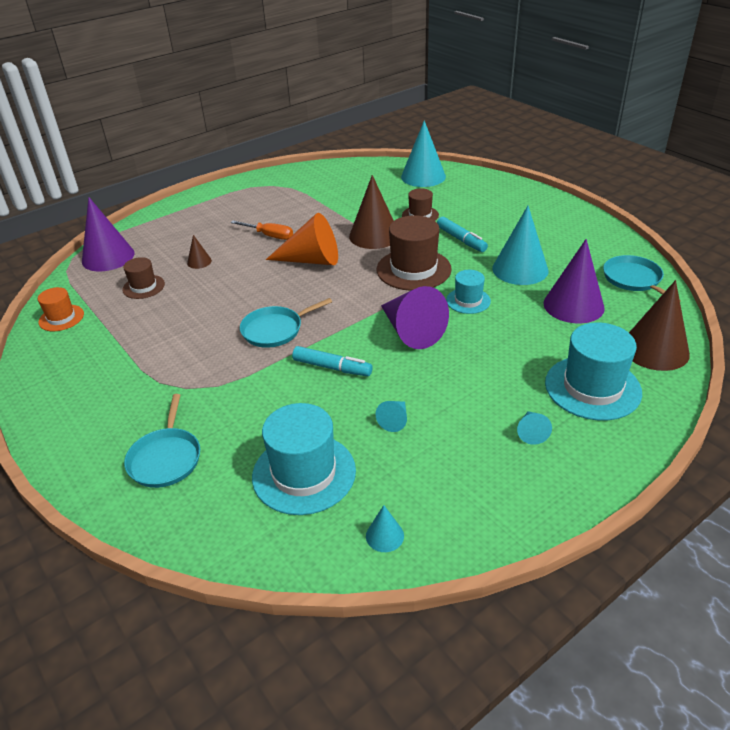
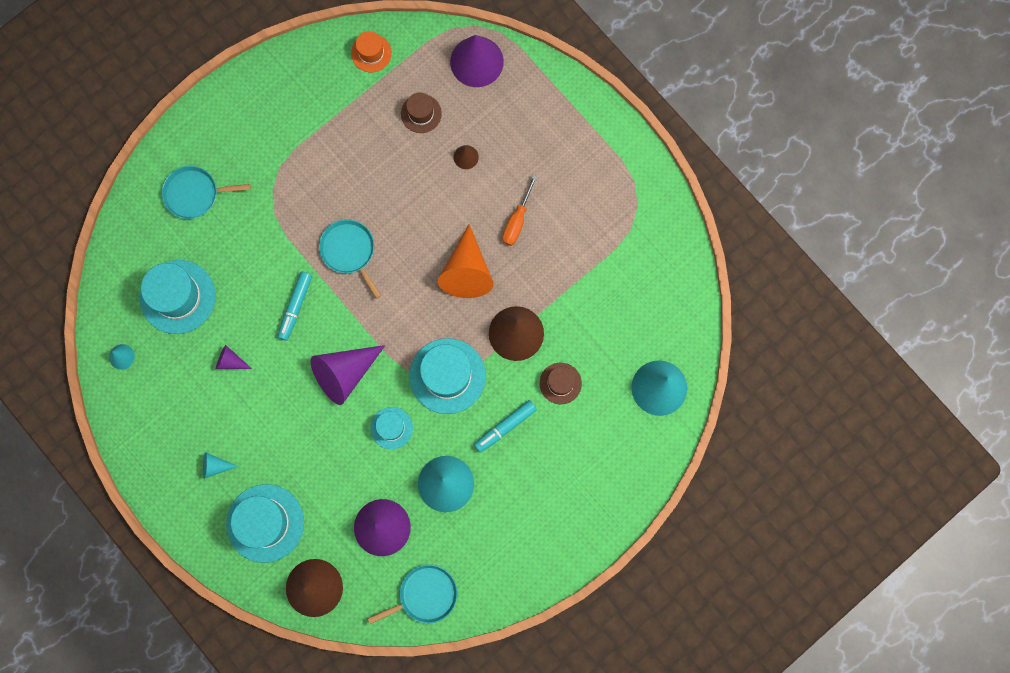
camera: 85 degrees right, 40 degrees up
turquoise cone [375,401,407,432] -> purple cone [216,345,252,369]
brown hat [377,215,452,291] -> turquoise hat [409,338,486,414]

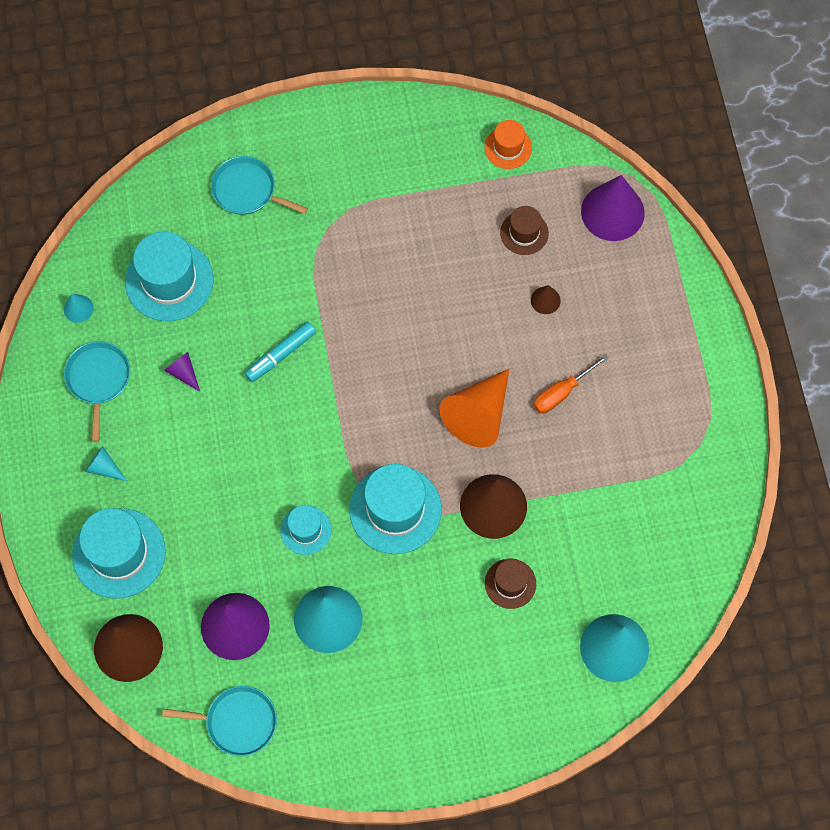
camera: 30 degrees right, 10 degrees down
purple cone [310,345,386,405] -> none
turquoise pan [319,219,381,299] -> turquoise pan moved to [64,341,130,442]
turquoise marker [474,400,537,453] -> none

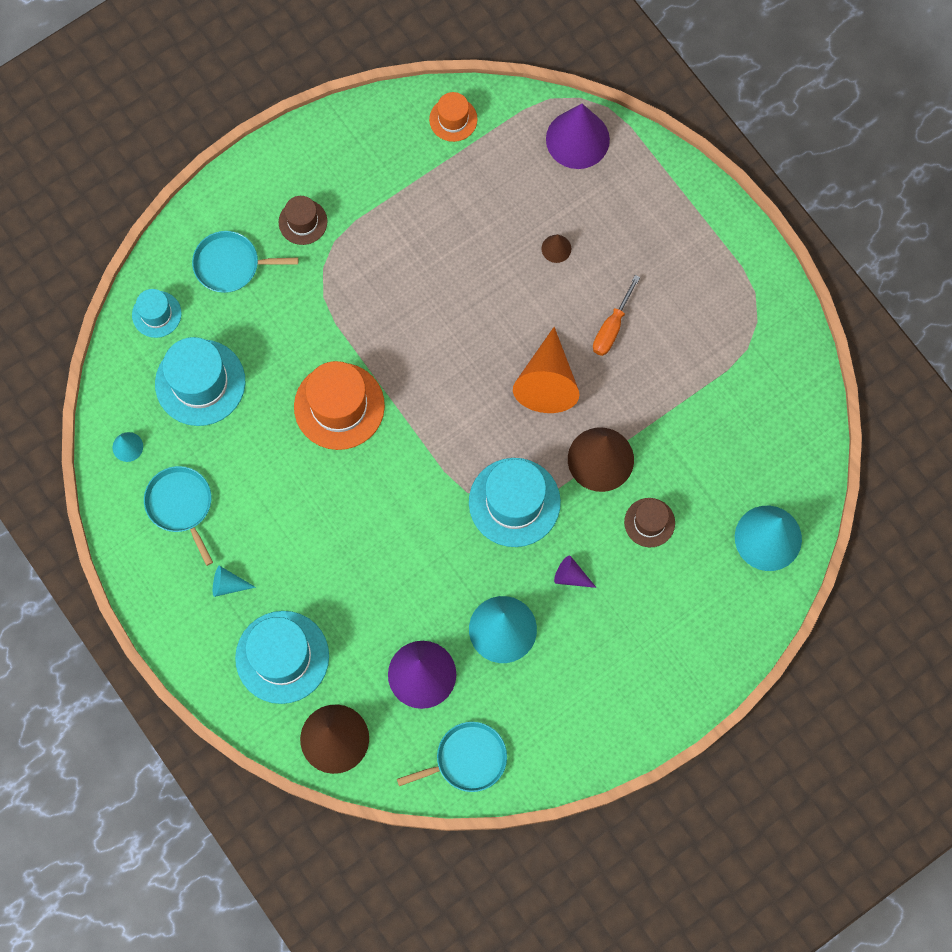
camera: 25 degrees left, 5 degrees up
purple cone [164,352,200,392] -> purple cone moved to [554,555,597,588]
turquoise marker [244,321,316,382] -> orange hat [294,361,385,450]
turquoise hat [280,505,331,555] -> turquoise hat moved to [132,289,182,338]
brown hat [500,206,549,255] -> brown hat moved to [279,196,327,245]

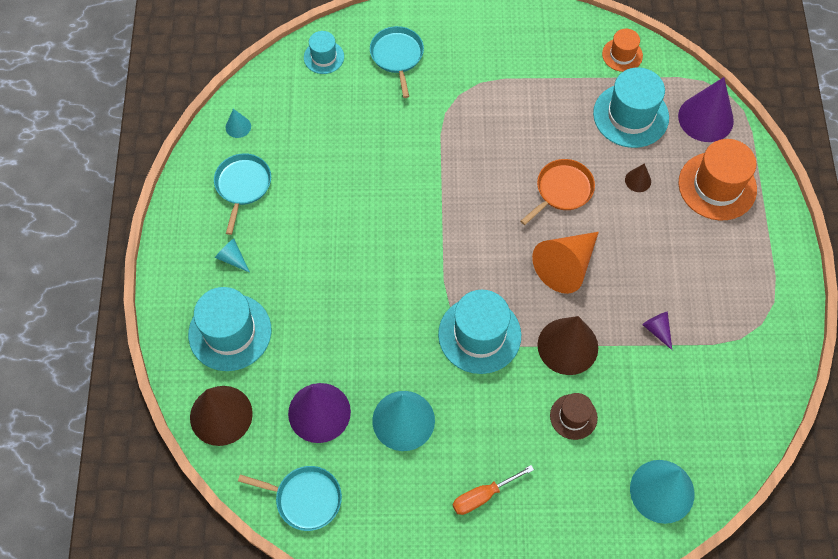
camera: 35 degrees right, 10 degrees down
turquoise hat [155,337,245,426] -> turquoise hat moved to [593,67,669,148]
turquoise pan [192,231,298,293] -> turquoise pan turned 45 degrees clockwise [370,26,424,98]
brown hat [279,196,327,245] -> none
orange hat [294,361,385,450] -> orange hat moved to [678,139,757,221]
purple cone [554,555,597,588] -> purple cone moved to [642,312,672,350]
orange screwdriver [593,275,640,356] -> orange screwdriver moved to [452,465,534,515]
none -> orange pan [520,159,595,225]

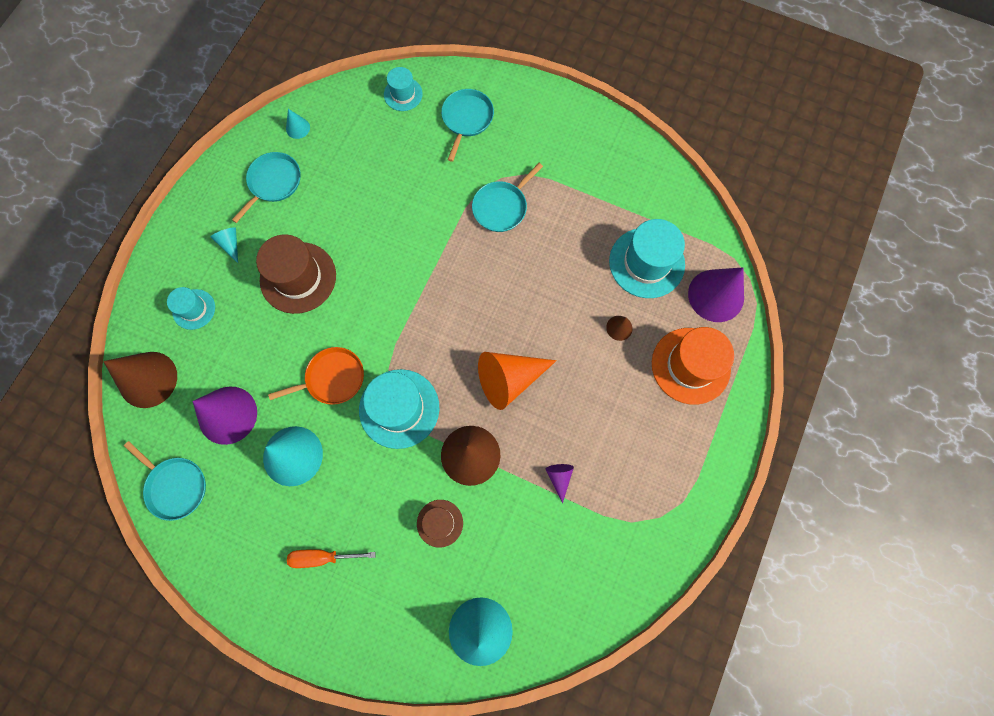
camera: 25 degrees right, 10 degrees up
turquoise hat [188,287,272,371] -> turquoise hat [167,287,215,330], size x0.55
orange pan [520,159,595,225] -> orange pan moved to [268,347,364,405]
orange hat [602,29,643,72] -> none
none -> brown hat [256,234,336,314]
none -> turquoise pan [472,163,543,232]

